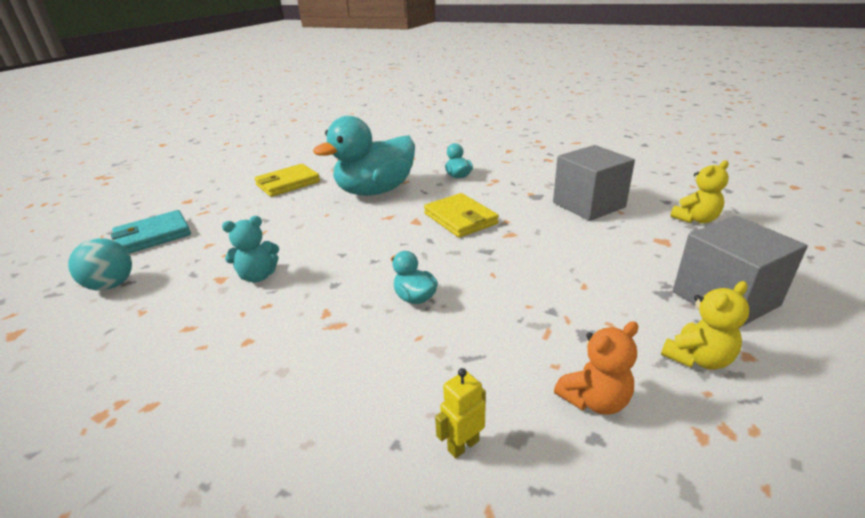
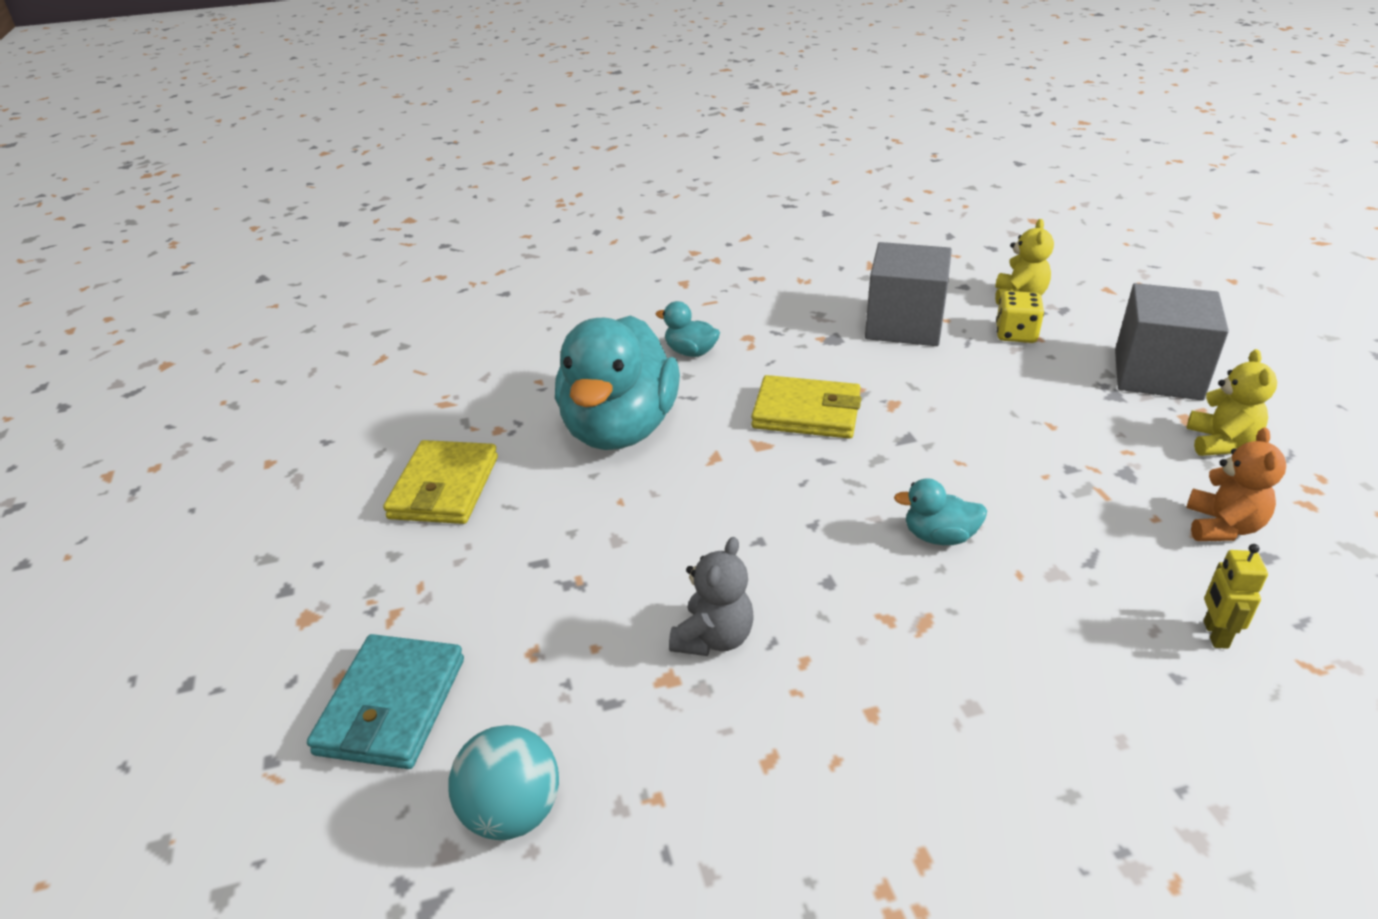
camera: 45 degrees left, 5 degrees up
turquoise teddy bear [222,216,279,282] -> grey teddy bear [669,537,754,656]
none -> yellow dice [996,291,1044,343]

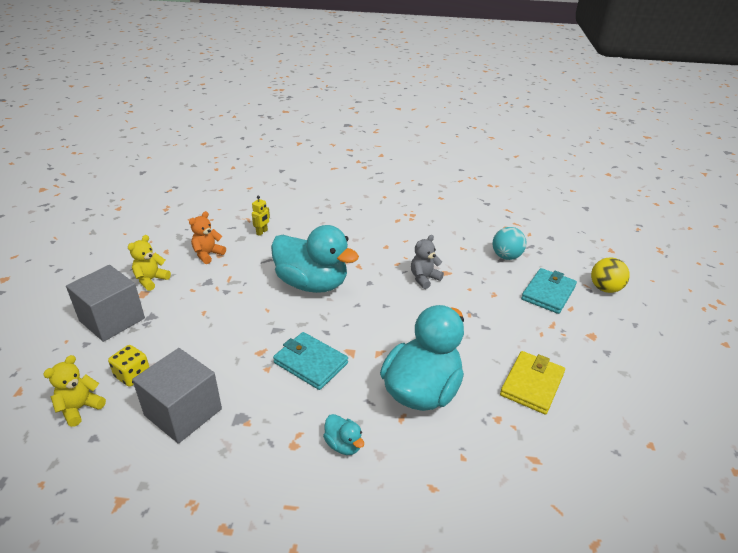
camera: 160 degrees left, 0 degrees up
yellow wallet [751,375,861,439] -> turquoise wallet [273,332,348,390]
turquoise duck [894,478,987,545] -> turquoise duck [271,225,359,293], size x2.41
none -> yellow ball [591,257,630,293]

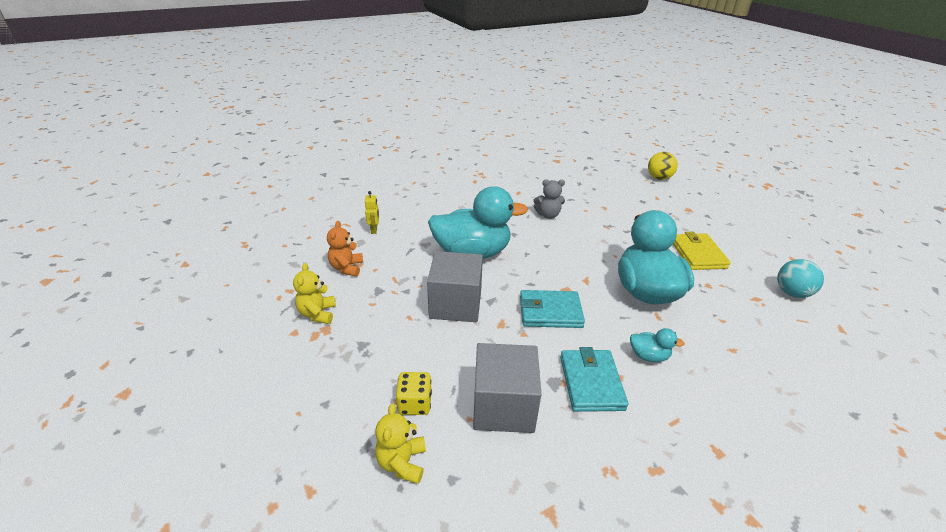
camera: 35 degrees left, 0 degrees up
grey cube [66,265,145,342] -> grey cube moved to [427,251,483,322]
grey teddy bear [411,235,444,289] -> grey teddy bear turned 105 degrees counterclockwise [534,179,565,219]
turquoise ball [493,227,526,260] -> turquoise ball moved to [777,259,824,298]
turquoise wallet [521,268,577,314] -> turquoise wallet moved to [560,347,628,412]

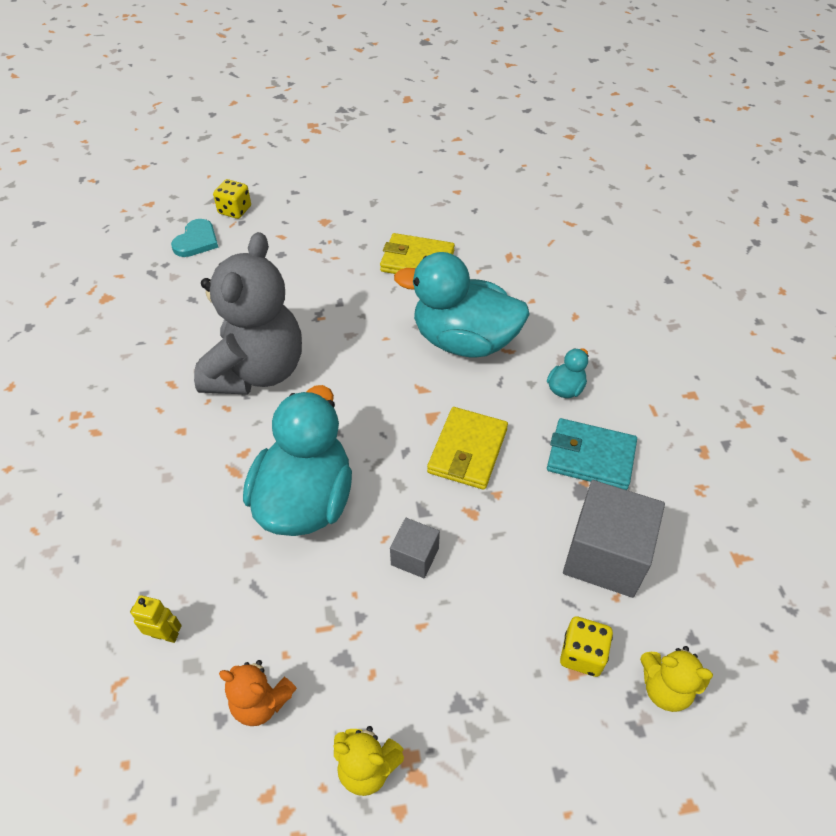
camera: 70 degrees left, 15 degrees up
grey cube [427,251,483,322] -> grey cube [390,518,440,578], size x0.52
turquoise wallet [520,290,585,328] -> yellow wallet [427,407,508,490]
grey teddy bear [534,179,565,219] -> grey teddy bear [194,232,302,395], size x2.27
yellow ball [648,152,678,180] -> yellow dice [213,179,251,219]
turquoise ball [777,259,824,298] -> none
none -> turquoise heart [171,219,219,257]

